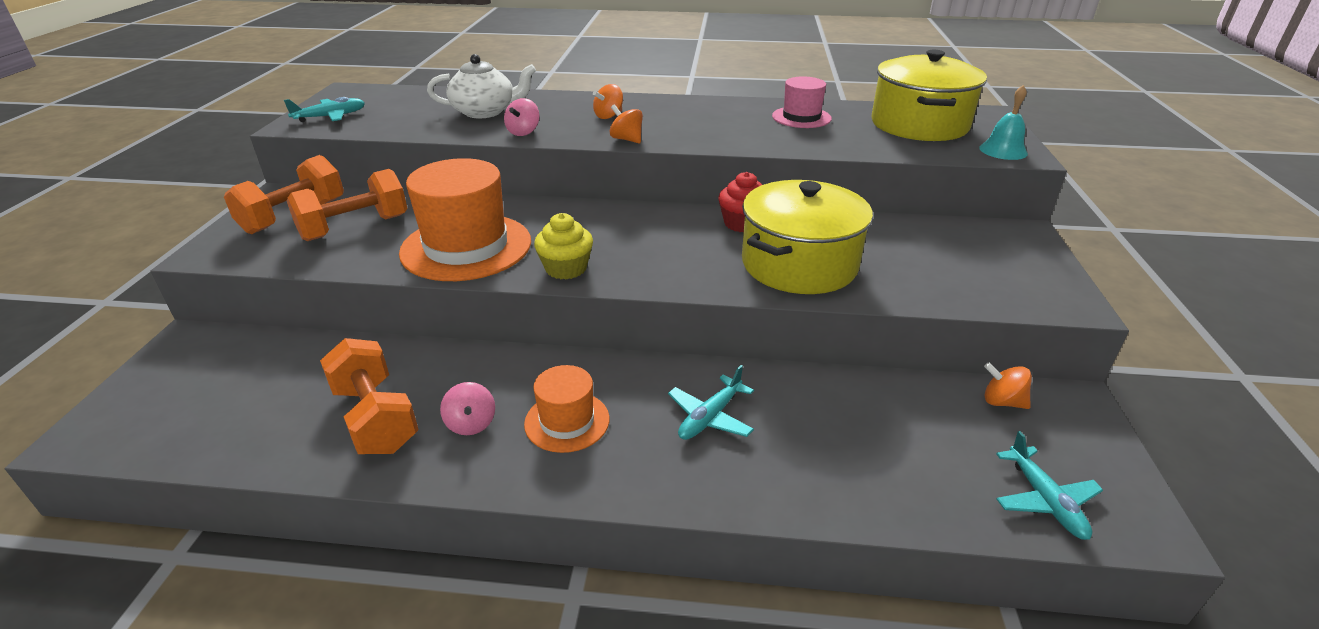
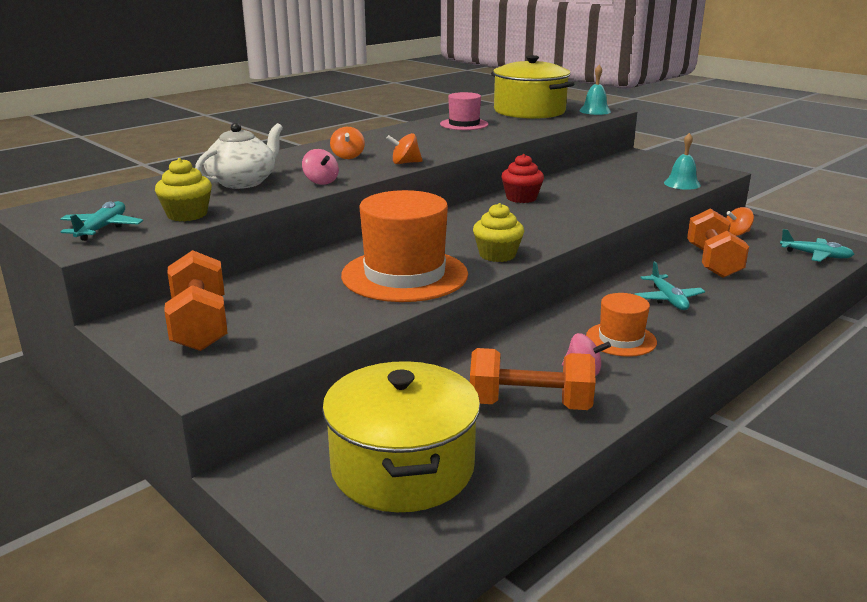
camera: 50 degrees left, 10 degrees down
orange dumbbell [287,169,407,241] -> orange dumbbell moved to [687,208,749,278]
yellow pot [742,180,873,294] -> yellow pot moved to [322,361,480,512]
none -> yellow cupcake [155,158,212,221]
none -> turquoise bell [664,133,701,190]

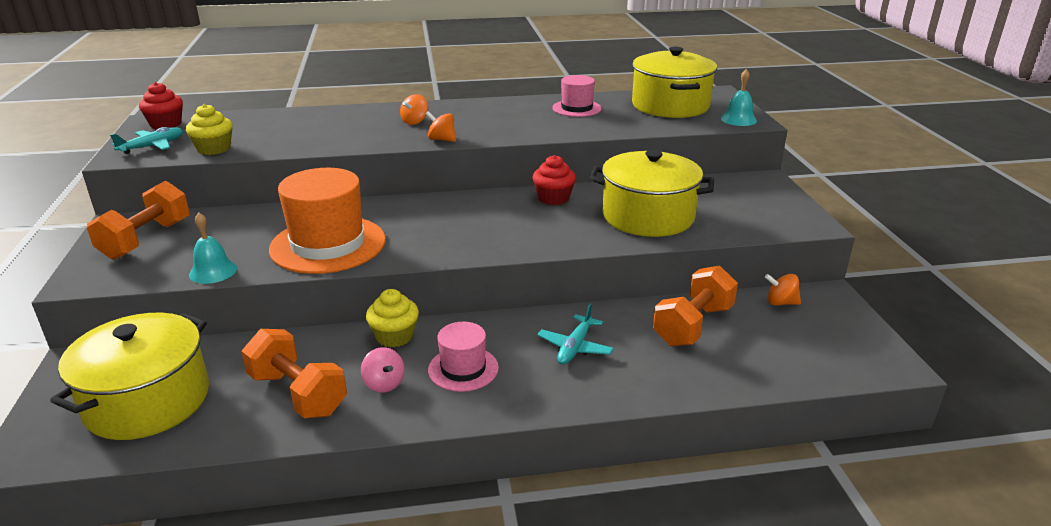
camera: 35 degrees right, 5 degrees up
white teapot [195,122,283,189] -> none
pink spinning top [302,149,339,185] -> none
yellow cupcake [473,203,524,262] -> yellow cupcake moved to [366,289,419,347]
orange hat [586,293,657,357] -> pink hat [428,322,499,392]
turquoise bell [664,133,701,190] -> turquoise bell moved to [189,212,237,284]
turquoise plane [780,229,854,262] -> none
none -> red cupcake [139,82,183,129]
none -> yellow pot [589,150,714,237]

